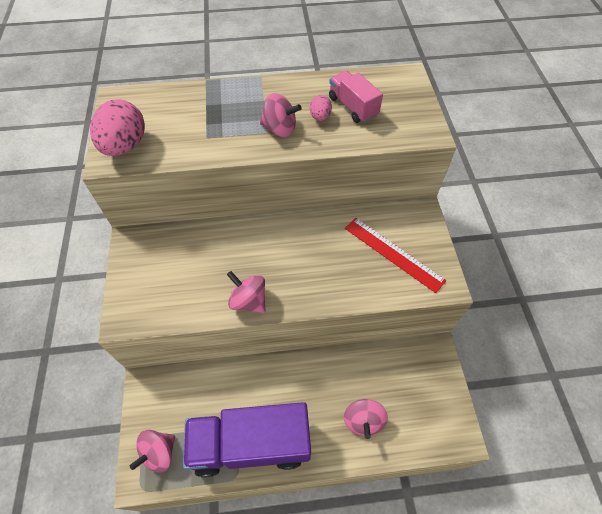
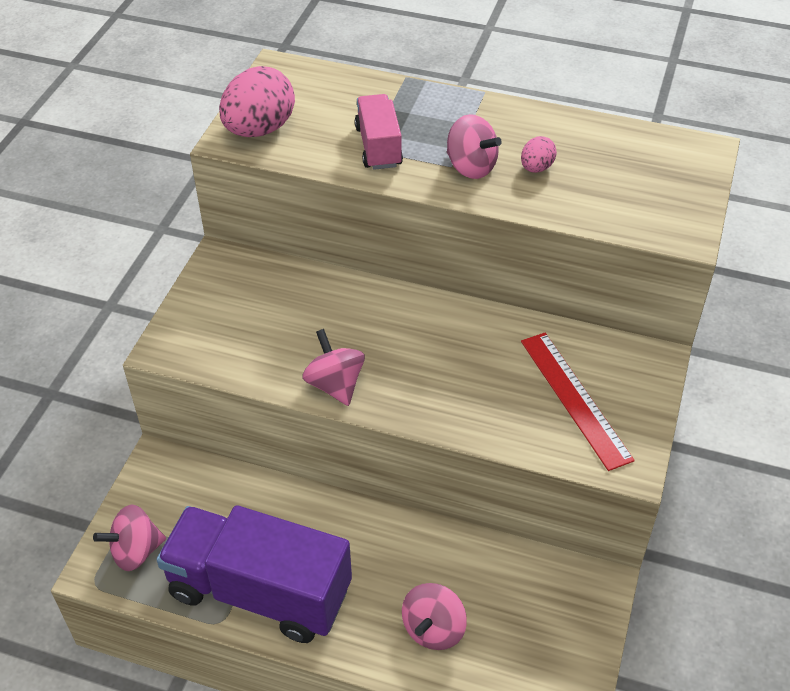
camera: 25 degrees right, 10 degrees down
pink truck [329,71,383,123] -> pink truck moved to [355,94,403,170]

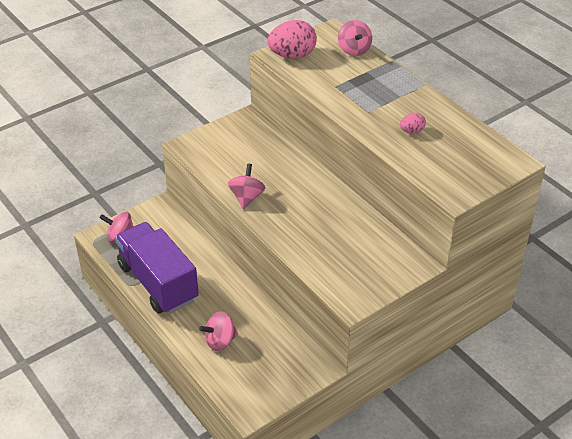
camera: 35 degrees right, 5 degrees down
pink truck [355,94,403,170] -> none
pink spinning top [447,114,502,179] -> pink spinning top moved to [338,20,372,56]
red ruler [521,332,635,471] -> none

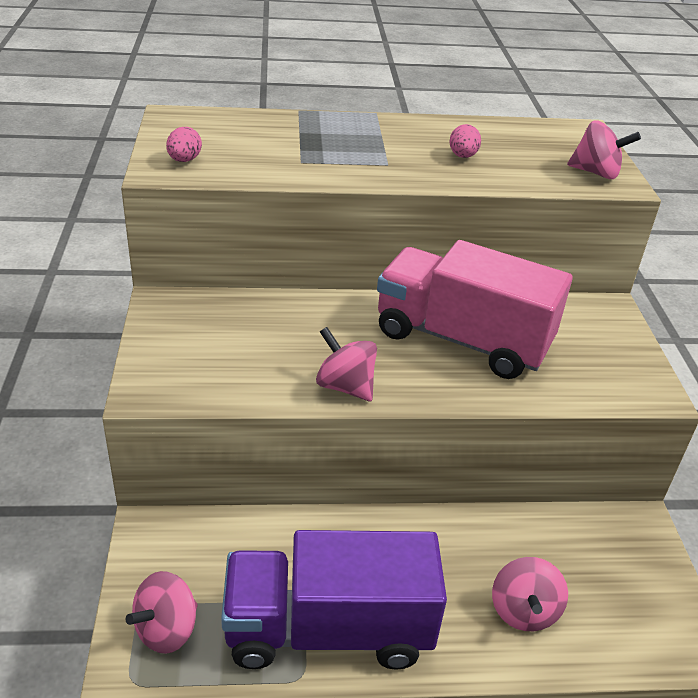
camera: 60 degrees left, 5 degrees down
pink egg [267,20,317,59] -> pink egg [166,127,202,162], size x0.50
pink spinning top [338,20,372,56] -> pink spinning top moved to [567,120,641,179]
none -> pink truck [377,240,573,379]

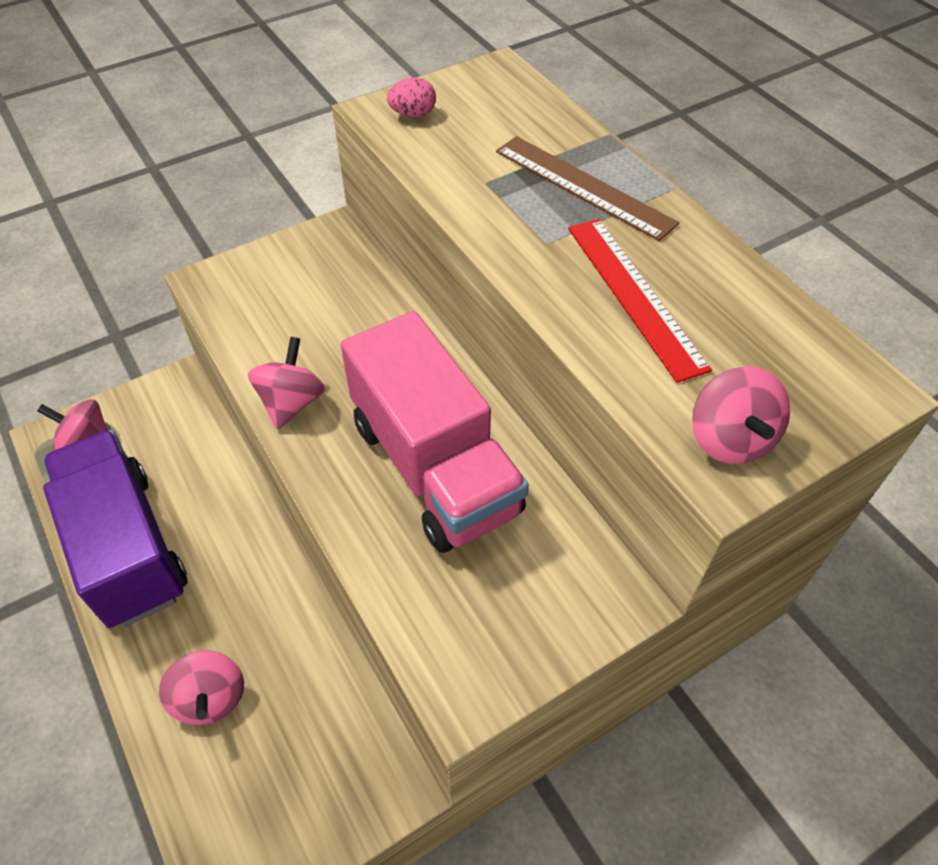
camera: 65 degrees right, 15 degrees up
pink truck [377,240,573,379] -> pink truck turned 150 degrees clockwise [341,311,529,553]
pink egg [450,124,481,158] -> red ruler [568,219,712,383]
pink spinning top [492,557,568,631] -> pink spinning top turned 90 degrees counterclockwise [159,650,244,725]
none -> brown ruler [496,136,679,241]

